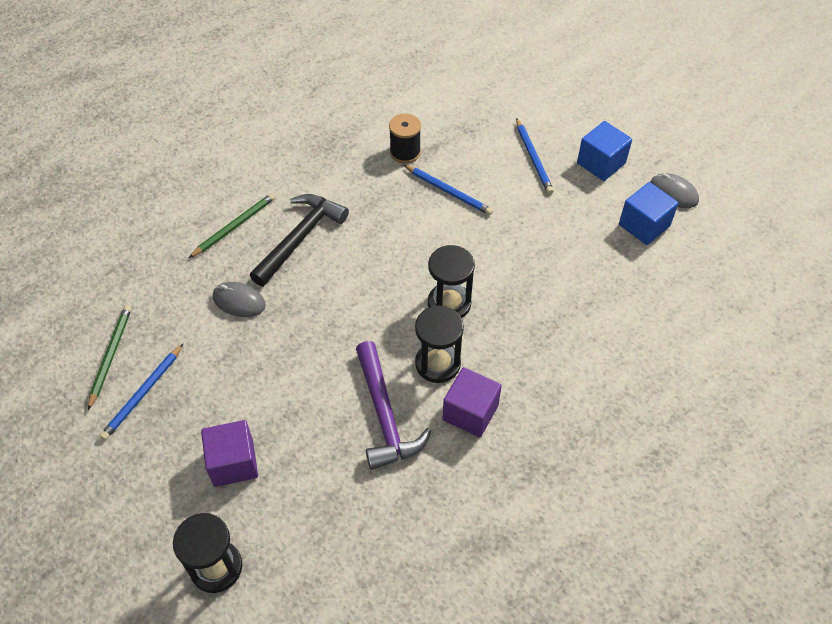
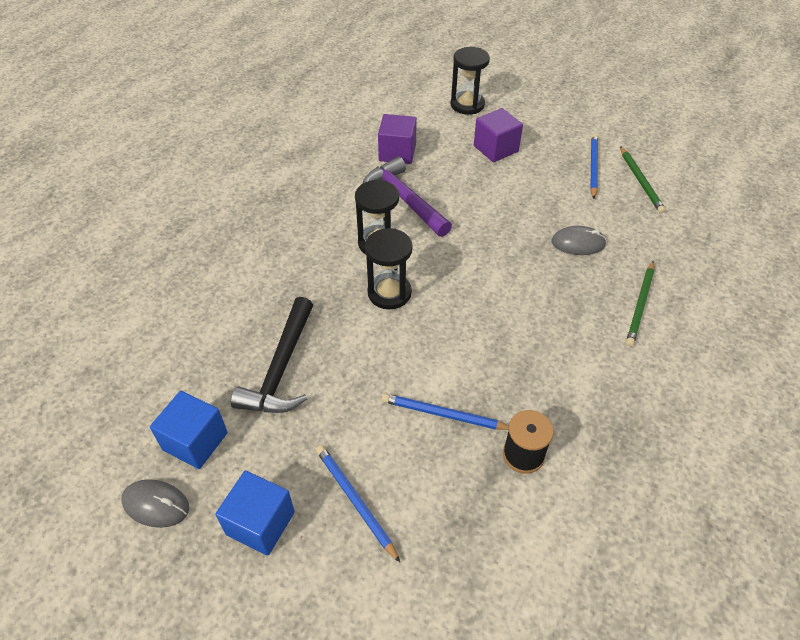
camera: 160 degrees right, 5 degrees down
black hammer [250,194,349,286] -> black hammer moved to [231,297,313,413]
purple cube [442,367,502,438] -> purple cube moved to [378,114,417,164]

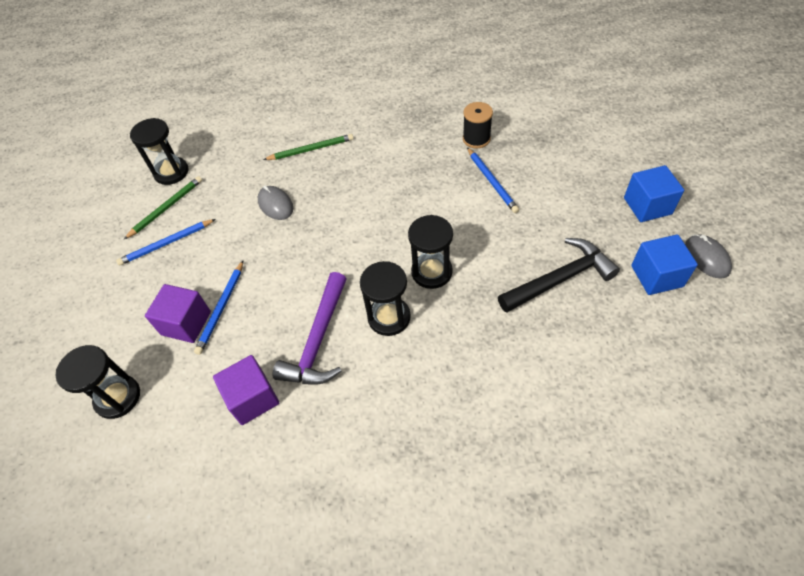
camera: 125 degrees left, 5 degrees up
blue pencil [316,445,400,562] -> blue pencil moved to [194,261,243,355]
none -> black hourglass [130,118,189,185]

